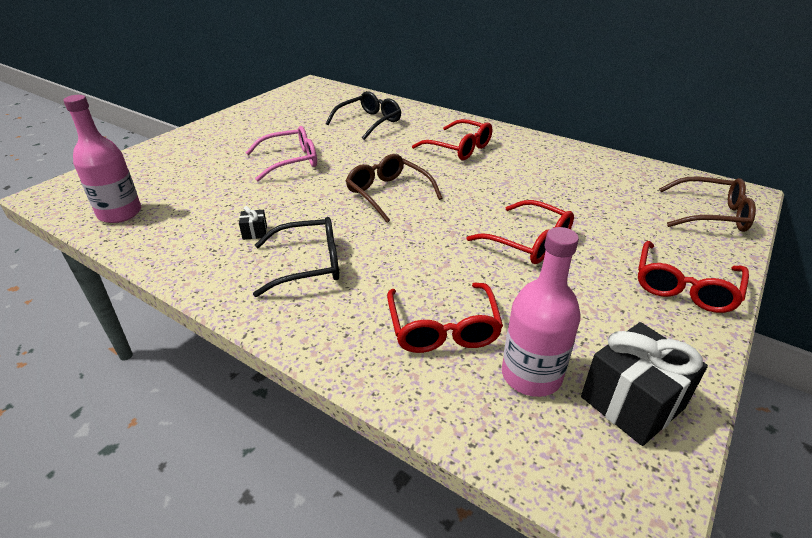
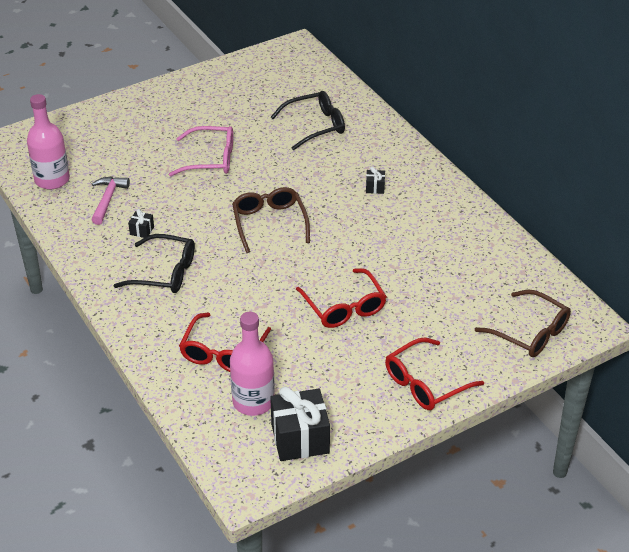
camera: 25 degrees right, 5 degrees up
red glasses [412,119,492,160] -> black gift [366,167,385,194]
none -> pink hammer [91,177,130,225]

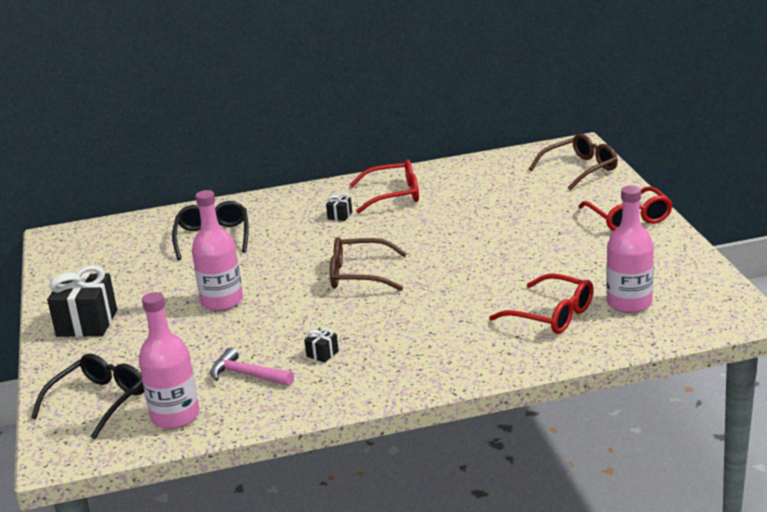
camera: 70 degrees left, 15 degrees down
black glasses [113,234,195,293] -> black glasses moved to [31,353,144,439]
pink glasses [169,126,233,176] -> pink bottle [192,190,243,311]
black gift [270,386,330,461] -> black gift moved to [47,266,117,337]
red glasses [296,268,387,328] -> red glasses moved to [350,159,419,214]

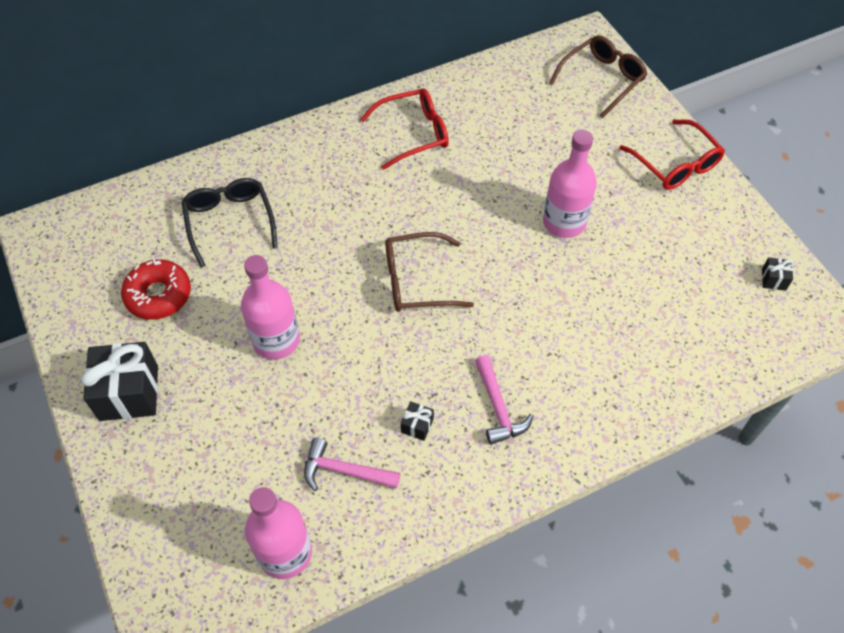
camera: 15 degrees left, 30 degrees up
black glasses [31,353,144,439] -> none
black gift [326,193,352,221] -> black gift moved to [762,258,794,291]
red glasses [489,273,594,334] -> none
pink bottle [606,185,654,313] -> pink bottle moved to [543,130,597,238]
none -> red donut [121,259,191,320]
none -> pink hammer [475,355,533,445]

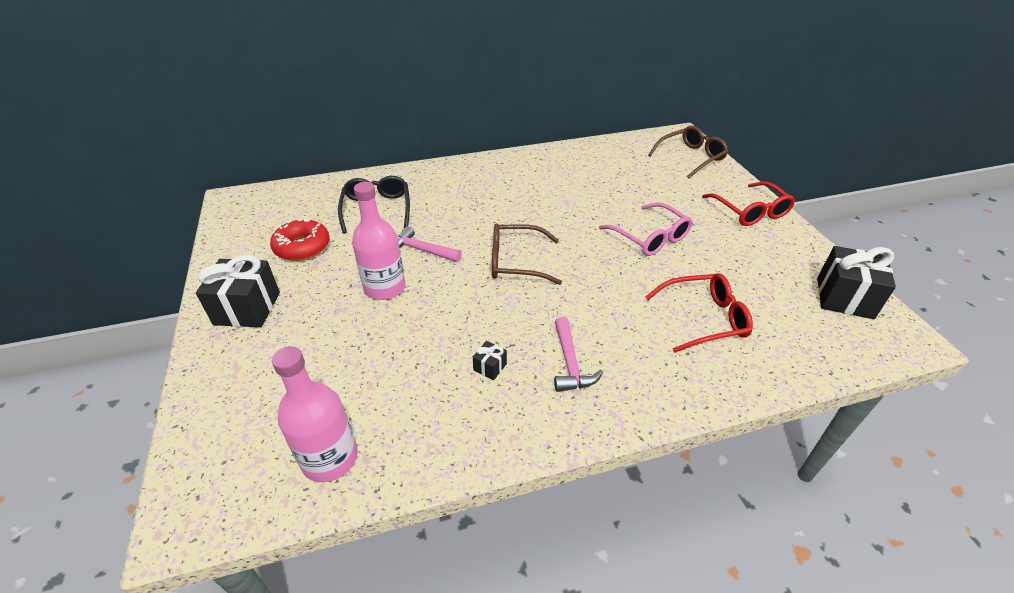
camera: 10 degrees right, 15 degrees down
pink hammer [304,438,400,491] -> pink hammer moved to [398,226,462,262]
red glasses [360,88,449,170] -> red glasses moved to [646,273,753,353]
pink bottle [543,130,597,238] -> pink glasses [599,202,692,256]
black gift [762,258,794,291] -> black gift [817,246,896,319], size x2.25

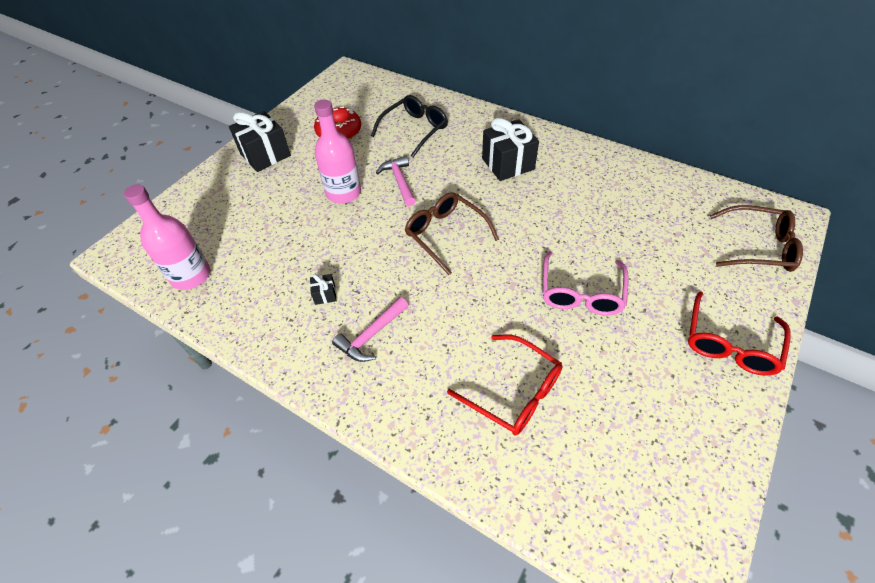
camera: 50 degrees right, 10 degrees up
black gift [817,246,896,319] -> black gift moved to [482,118,539,181]

